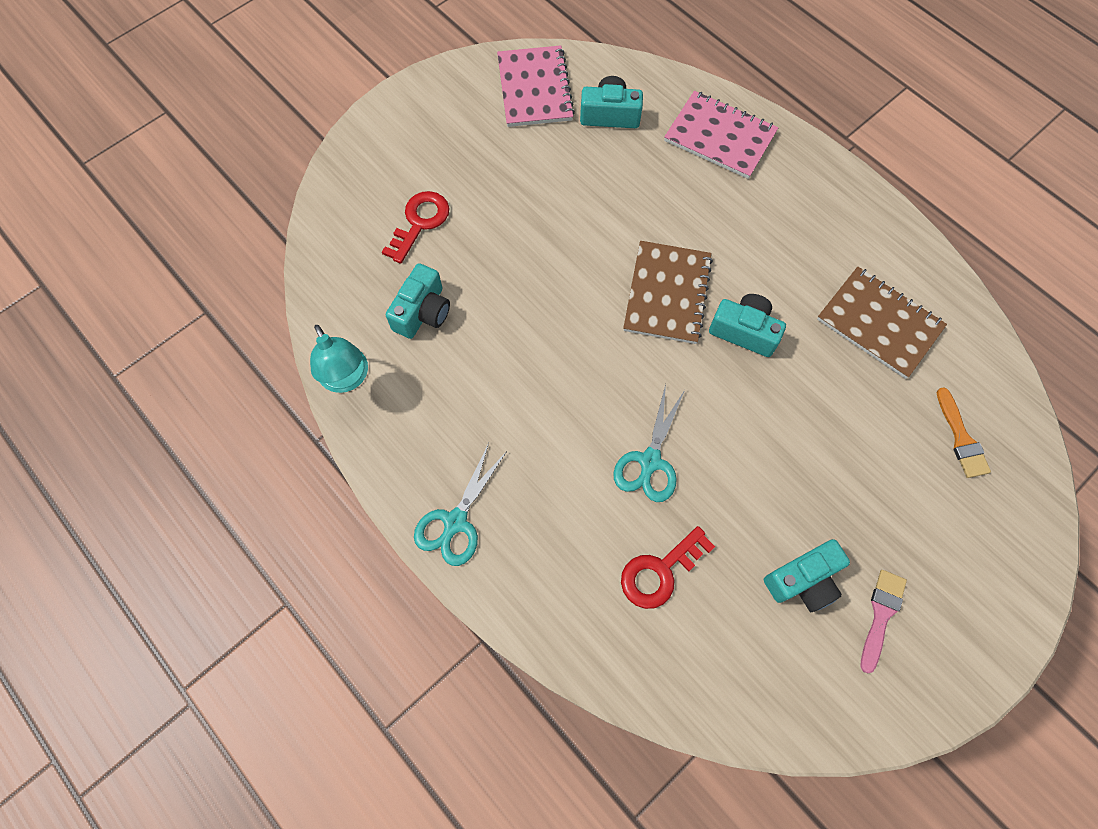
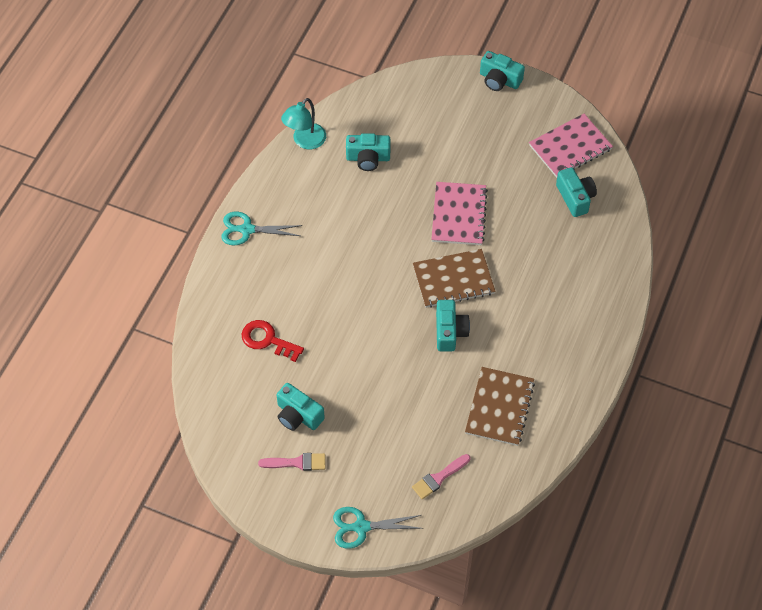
camera: 65 degrees right, 10 degrees down
red key [382,191,450,264] -> none
turquoise scissors [613,384,685,502] -> turquoise scissors moved to [333,507,423,549]
pink notebook [664,91,779,179] -> pink notebook moved to [431,182,488,245]
orange brush [937,387,991,478] -> pink brush [412,454,470,500]
none -> turquoise camera [480,51,525,91]

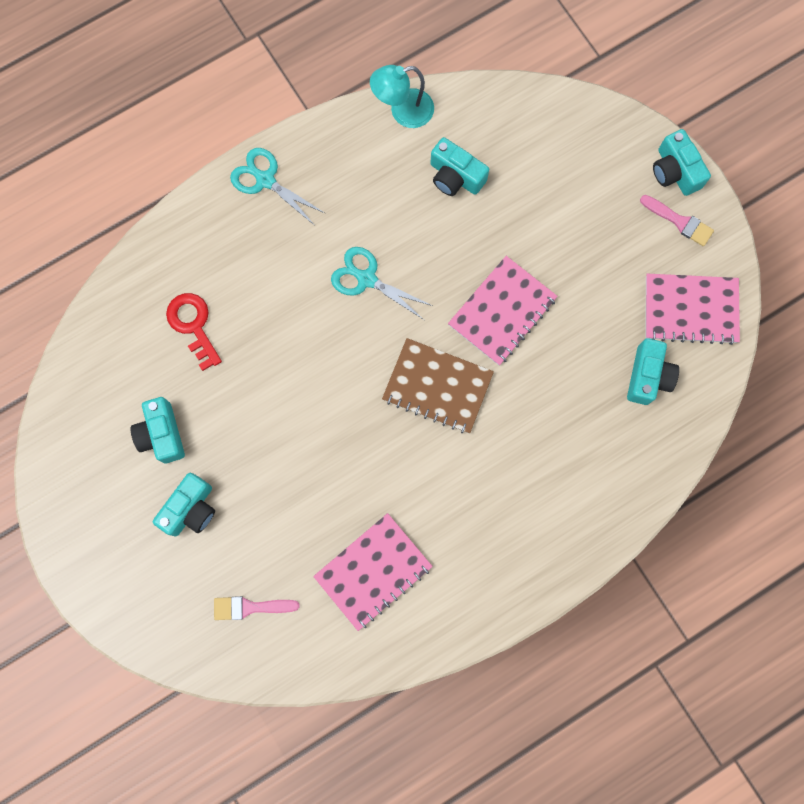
camera: 35 degrees right, 20 degrees up
pink brush [258,453,326,471] -> pink brush moved to [640,195,714,246]
turquoise scissors [333,507,423,549] -> turquoise scissors moved to [331,247,433,320]
turquoise camera [436,300,470,351] -> turquoise camera moved to [153,473,215,536]
brown notebook [465,367,535,446] -> pink notebook [313,513,433,631]

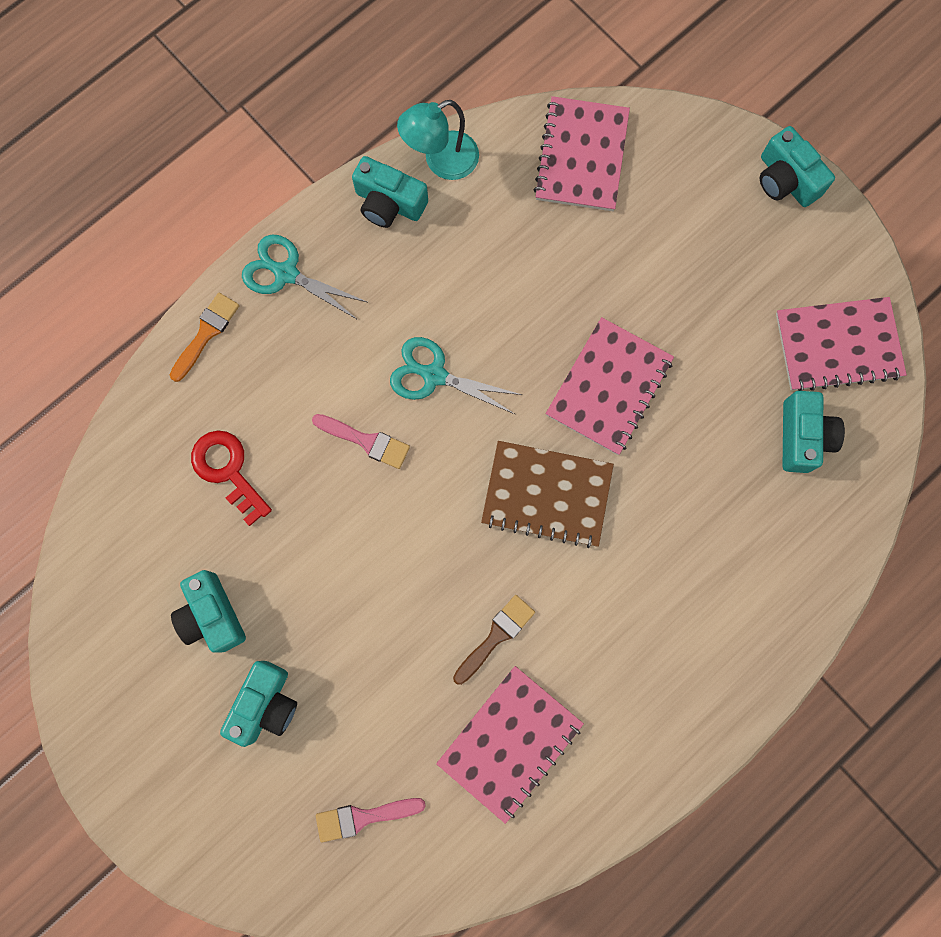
camera: 10 degrees left, 0 degrees up
turquoise camera [430,137,489,196] -> turquoise camera moved to [352,156,428,228]
pink brush [640,195,714,246] -> pink brush moved to [312,414,410,469]
none -> orange brush [170,293,239,382]
none -> brown brush [453,595,535,685]
none -> pink notebook [534,96,630,211]

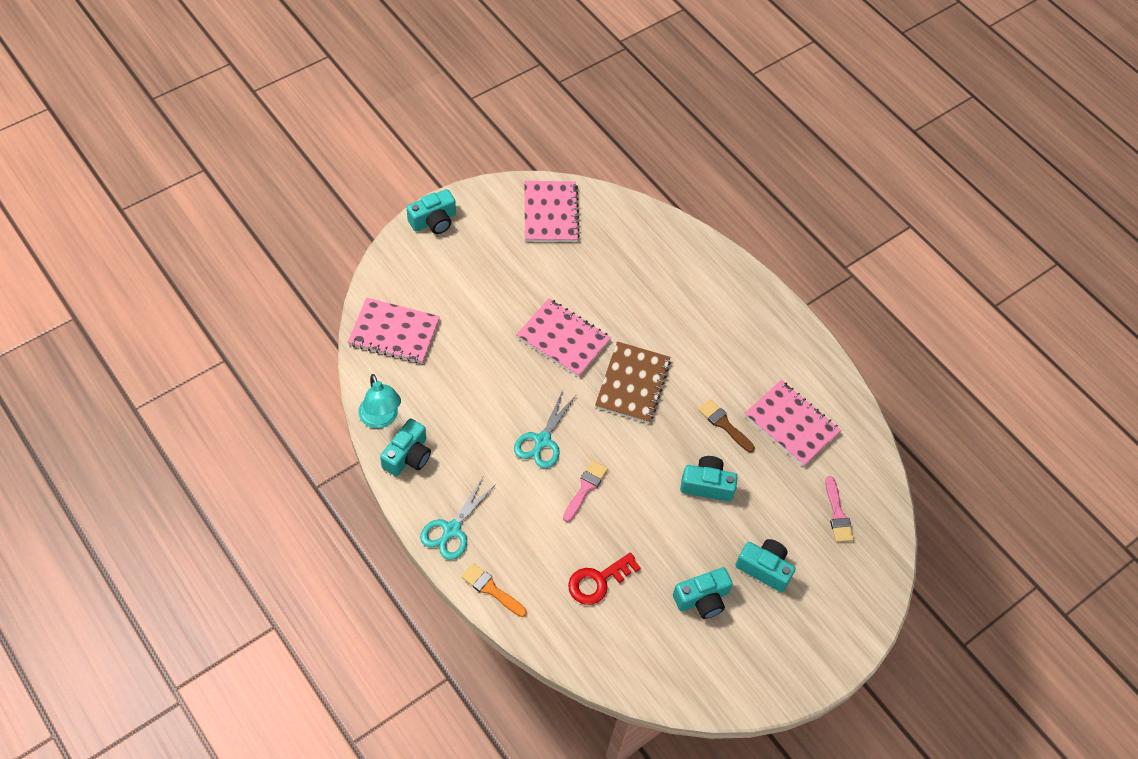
camera: 90 degrees left, 20 degrees down
turquoise camera [783,391,845,473] -> turquoise camera moved to [680,456,737,501]

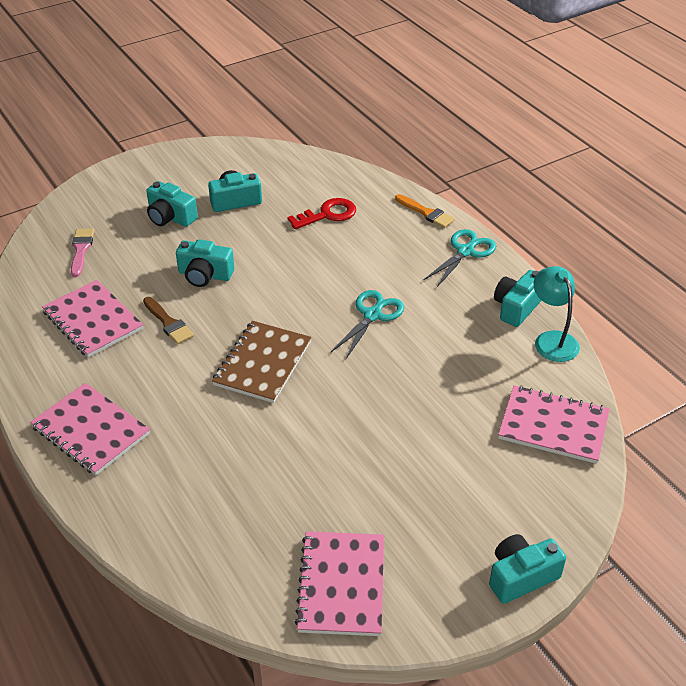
camera: 170 degrees left, 15 degrees down
pink notebook [516,298,611,377] -> pink notebook moved to [30,383,150,475]
pink brush [563,460,608,522] -> none

